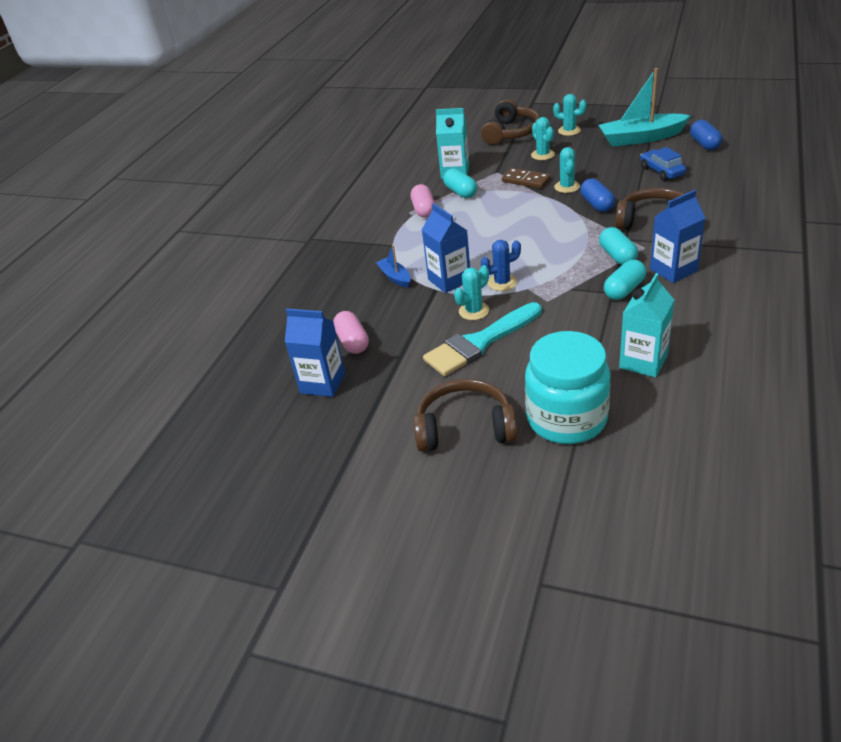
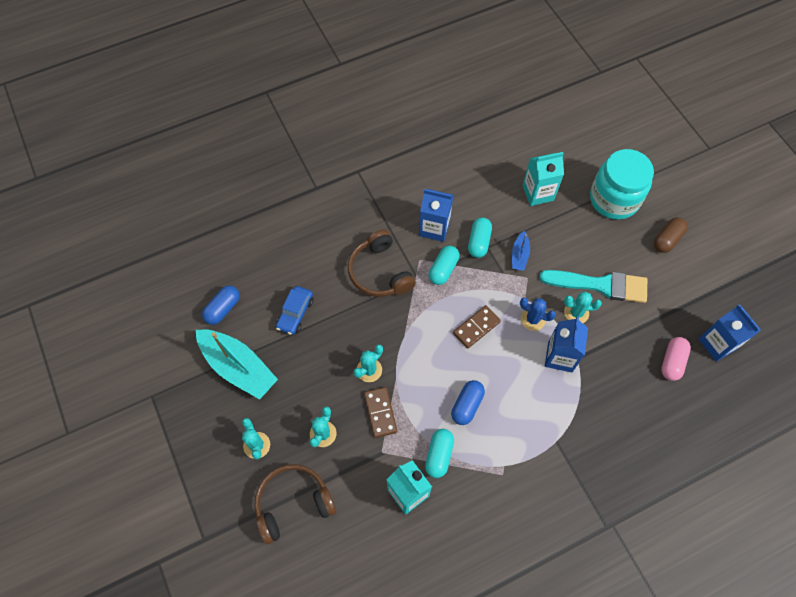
camera: 140 degrees left, 25 degrees up
blue boat [376,245,410,288] -> blue boat moved to [512,231,530,271]
pink capsule [411,184,435,218] -> none
brown headphones [414,379,517,452] -> brown capsule [654,217,688,253]
blue capsule [580,178,615,212] -> blue capsule moved to [451,380,485,425]
turquoise capsule [604,260,646,300] -> turquoise capsule turned 75 degrees counterclockwise [468,217,492,258]
none -> brown domino [453,305,501,349]

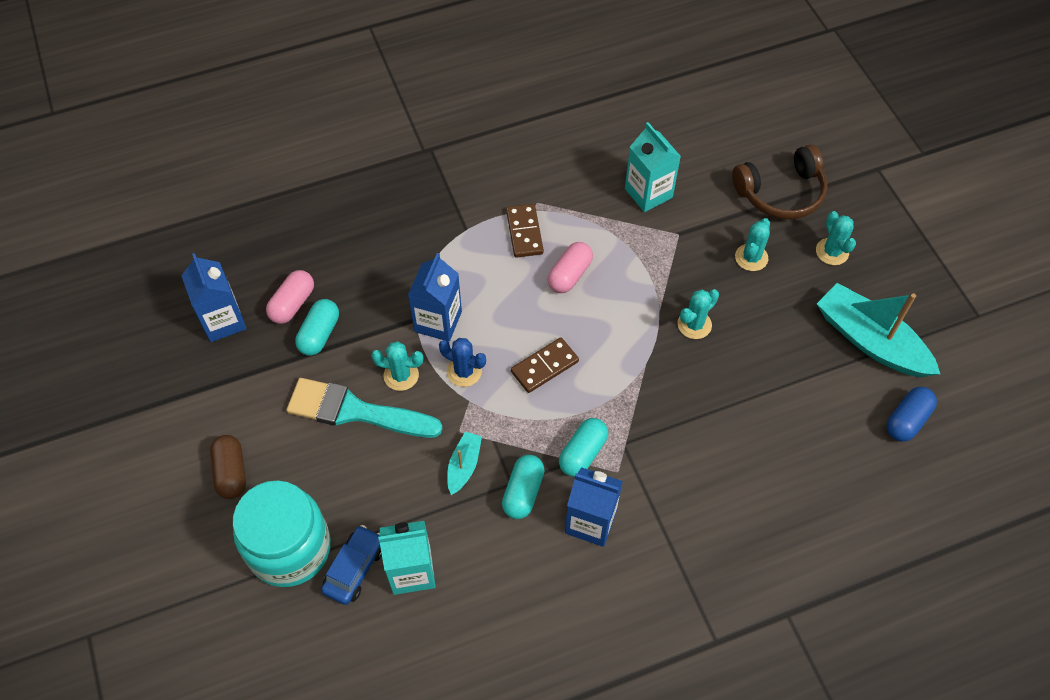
camera: 175 degrees left, 5 degrees down
blue car [276,286,313,335] -> blue car moved to [321,525,382,605]
brown headphones [348,230,416,297] -> none
brown domino [364,387,397,438] -> brown domino moved to [506,204,544,258]
turquoise capsule [425,429,454,478] -> turquoise capsule moved to [295,299,339,356]
blue capsule [451,380,485,425] -> pink capsule [548,242,593,293]
blue boat [512,231,530,271] -> turquoise boat [447,432,482,495]
brown capsule [654,217,688,253] -> brown capsule turned 60 degrees counterclockwise [210,435,246,499]

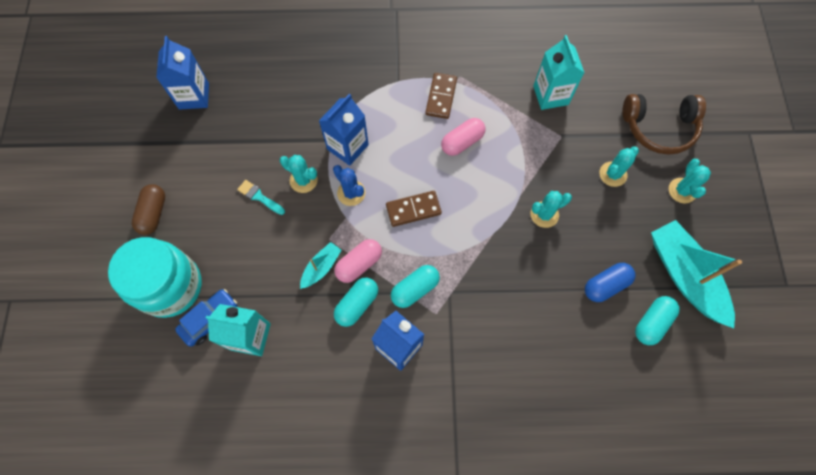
camera: 20 degrees right, 10 degrees up
pink capsule [266,270,314,324] -> pink capsule moved to [334,239,382,283]
turquoise brush [286,378,443,438] -> turquoise brush [237,180,285,215], size x0.44
turquoise capsule [295,299,339,356] -> turquoise capsule moved to [635,296,679,345]
blue capsule [887,387,937,442] -> blue capsule moved to [585,263,636,302]

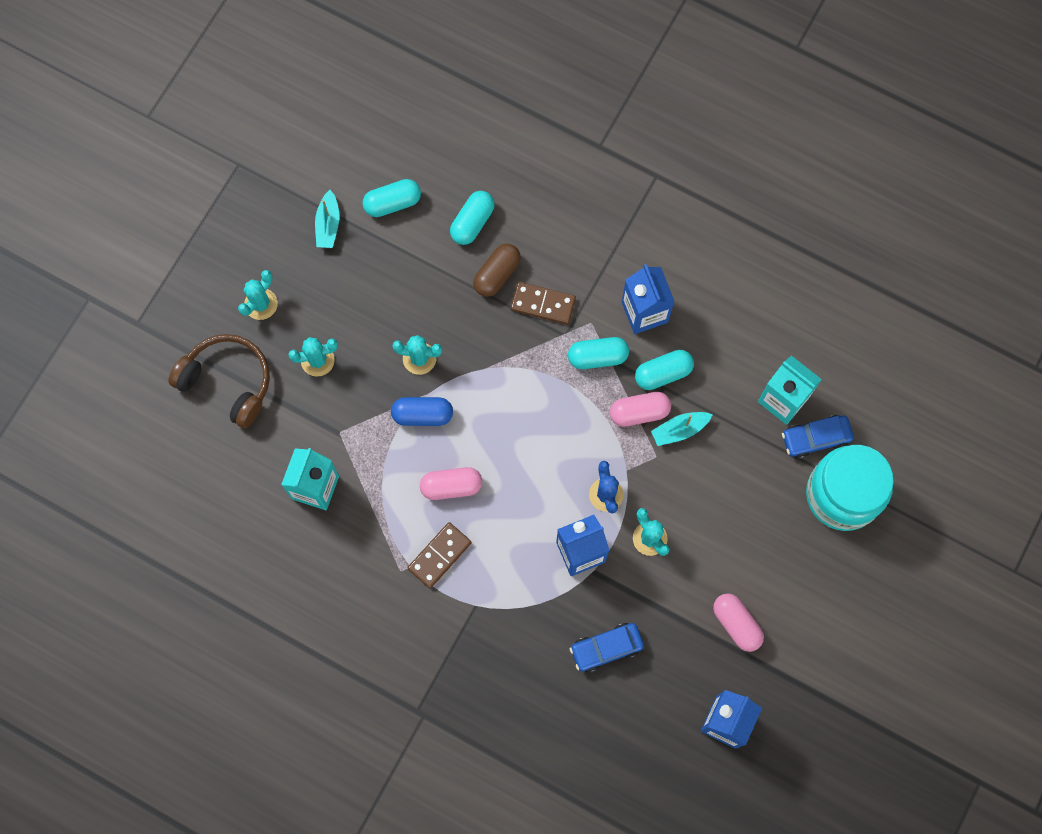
camera: 150 degrees left, 5 degrees up
brown capsule [132,184,165,235] -> brown capsule moved to [473,244,521,297]
turquoise brush [237,180,285,215] -> none
brown domino [386,191,442,227] -> brown domino moved to [511,282,576,324]
blue capsule [585,263,636,302] -> blue capsule moved to [391,397,453,426]
turquoise boat [651,220,742,328] -> turquoise boat [315,190,339,248], size x0.48
none -> turquoise capsule [450,191,495,245]
none -> blue car [570,623,644,673]
none -> pink capsule [713,593,764,652]

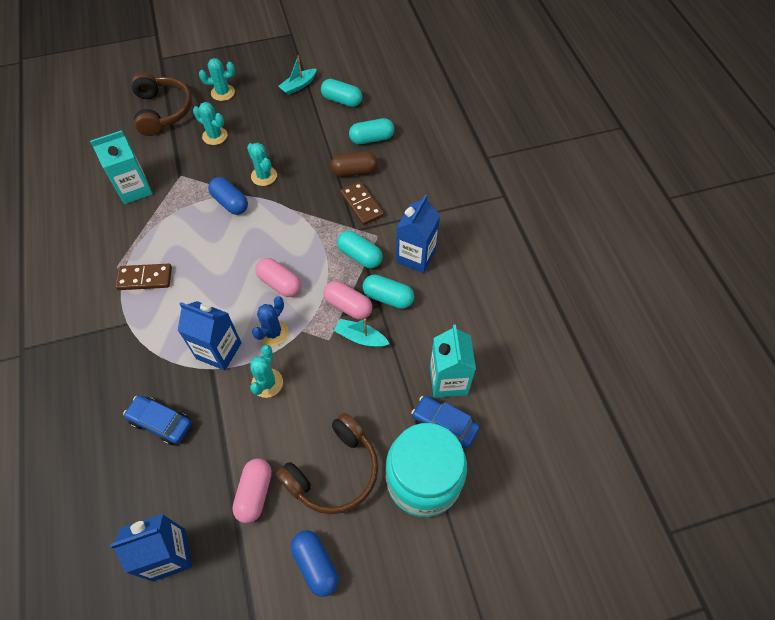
camera: 45 degrees right, 15 degrees down
pink capsule [420,467,482,500] -> pink capsule moved to [256,258,301,297]
none -> brown headphones [276,413,378,514]
none -> blue capsule [291,530,339,597]

